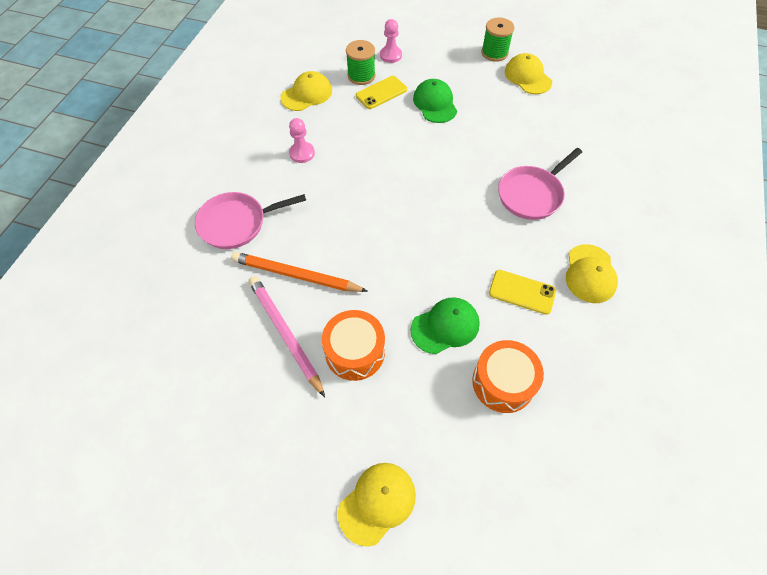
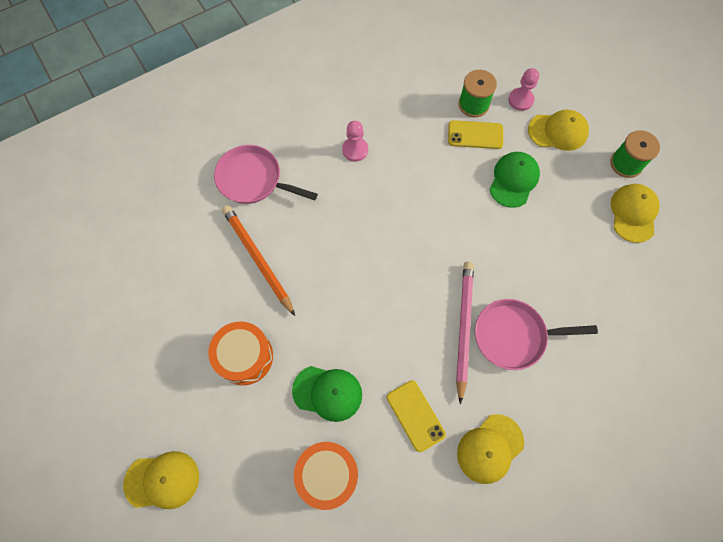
camera: 40 degrees right, 10 degrees up
pink pencil [249,276,325,397] -> pink pencil moved to [456,262,474,404]
yellow cap [280,71,332,111] -> yellow cap moved to [528,110,589,151]

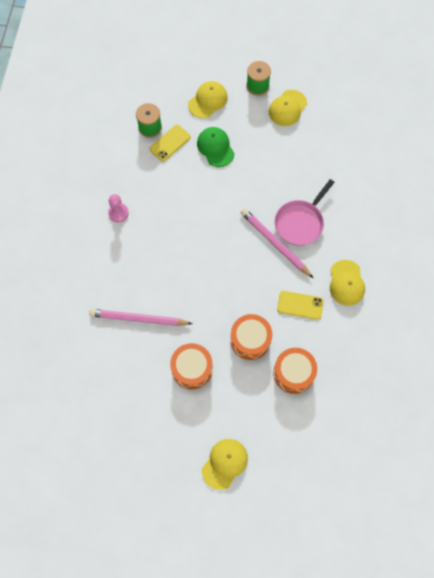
camera: 50 degrees left, 0 degrees up
pink pan [214,145,318,204] -> none
orange pencil [222,205,295,316] -> pink pencil [89,309,193,326]
green cap [292,366,362,422] -> orange drum [230,314,272,360]
pink pawn [508,68,539,111] -> none
yellow cap [611,184,660,243] -> yellow cap turned 105 degrees counterclockwise [269,90,307,126]

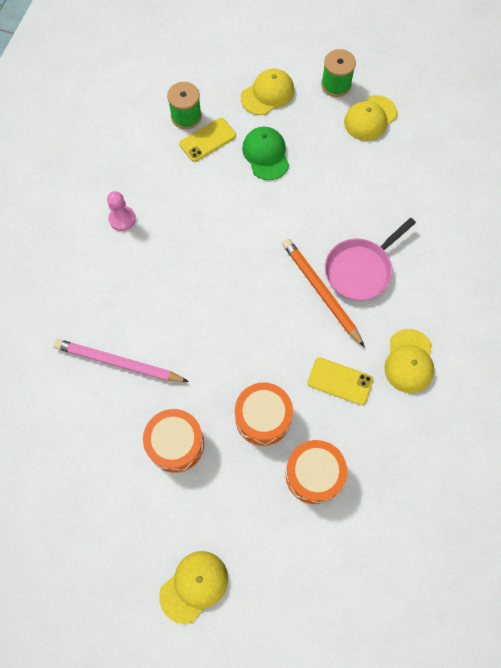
camera: 10 degrees right, 0 degrees up
pink pencil [241,208,313,278] -> orange pencil [282,239,365,347]

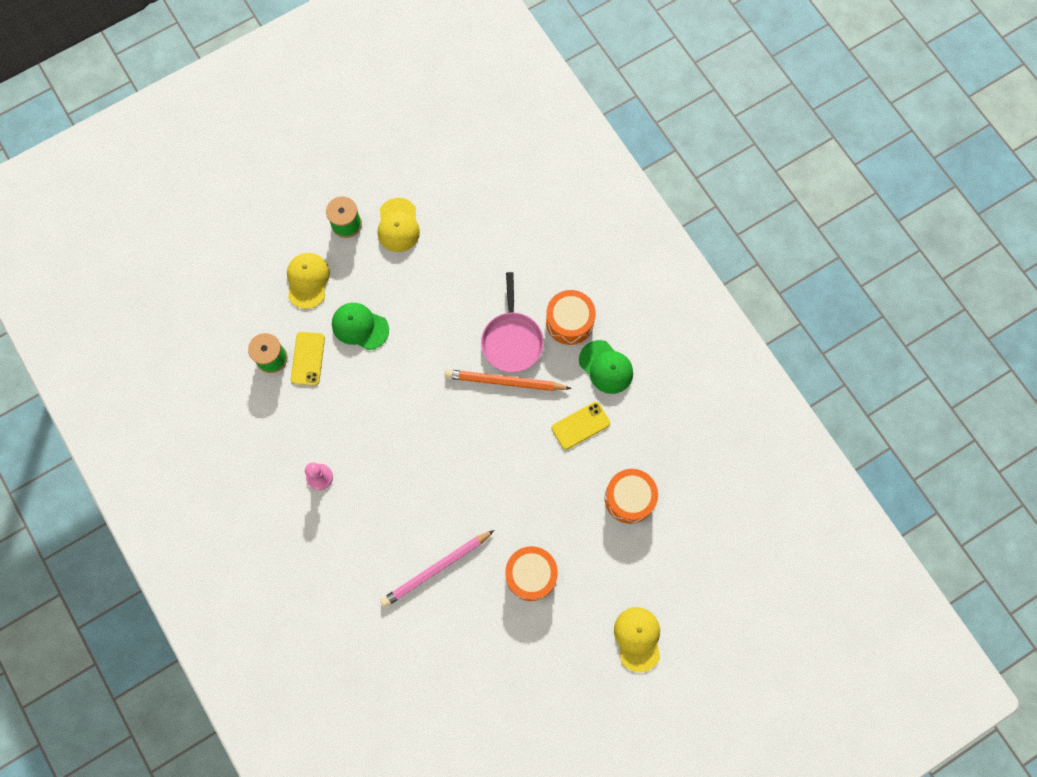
camera: 50 degrees left, 5 degrees up
orange drum [235,382,293,446] -> orange drum moved to [546,290,596,345]
yellow cap [384,329,434,393] -> green cap [579,340,633,394]

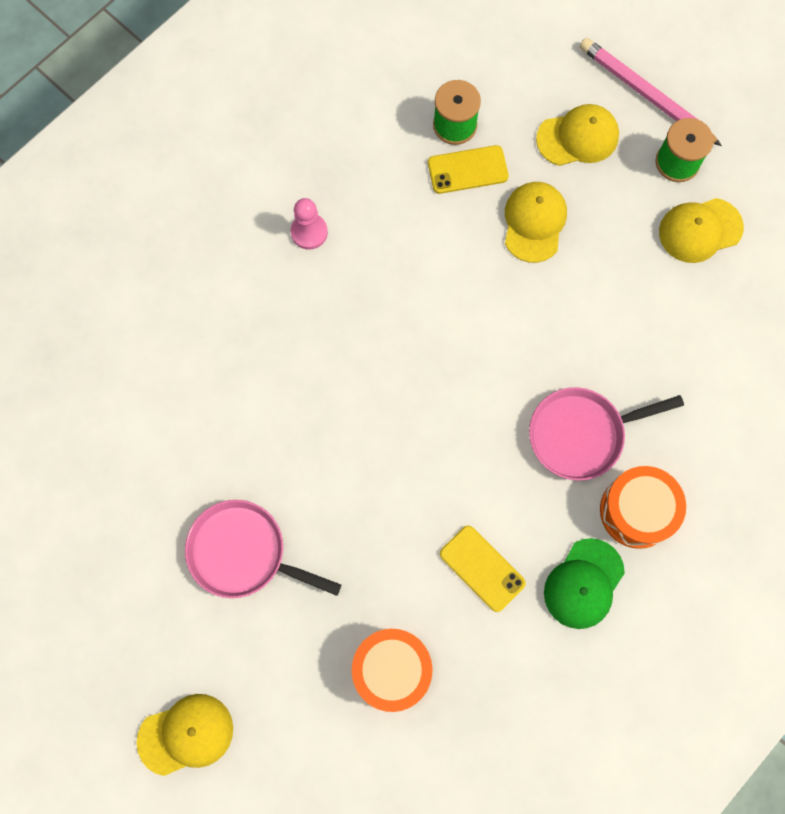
camera: 75 degrees right, 0 degrees up
green cap [332,303,389,350] -> yellow cap [505,182,567,263]
pink pencil [380,530,494,607] -> pink pencil moved to [580,38,722,146]
orange pencil [445,369,572,391] -> none
orange drum [505,546,558,601] -> pink pan [185,500,341,598]

